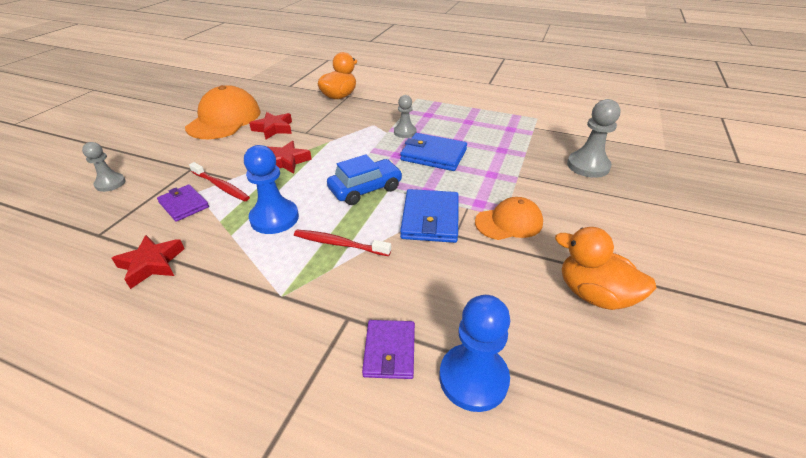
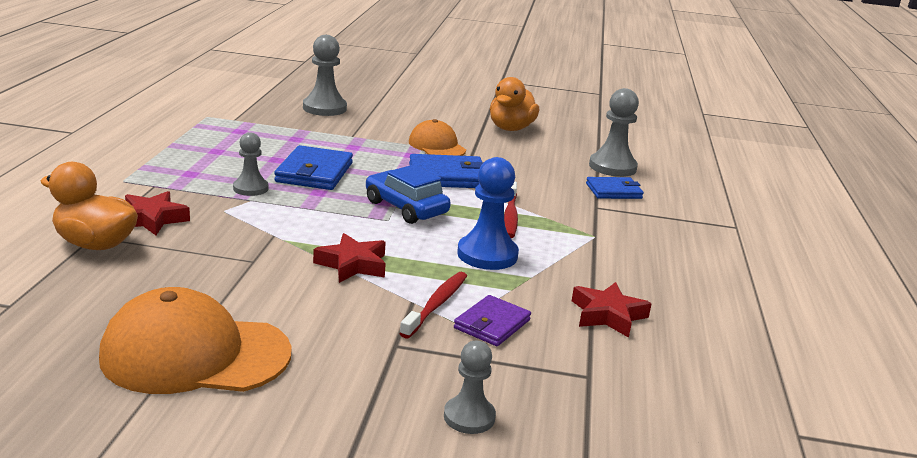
camera: 105 degrees left, 15 degrees down
red star [249,112,292,139] -> red star moved to [125,191,190,235]
purple wallet [362,320,415,379] -> blue wallet [586,177,644,199]
blue pawn [439,295,510,412] -> grey pawn [589,88,639,177]

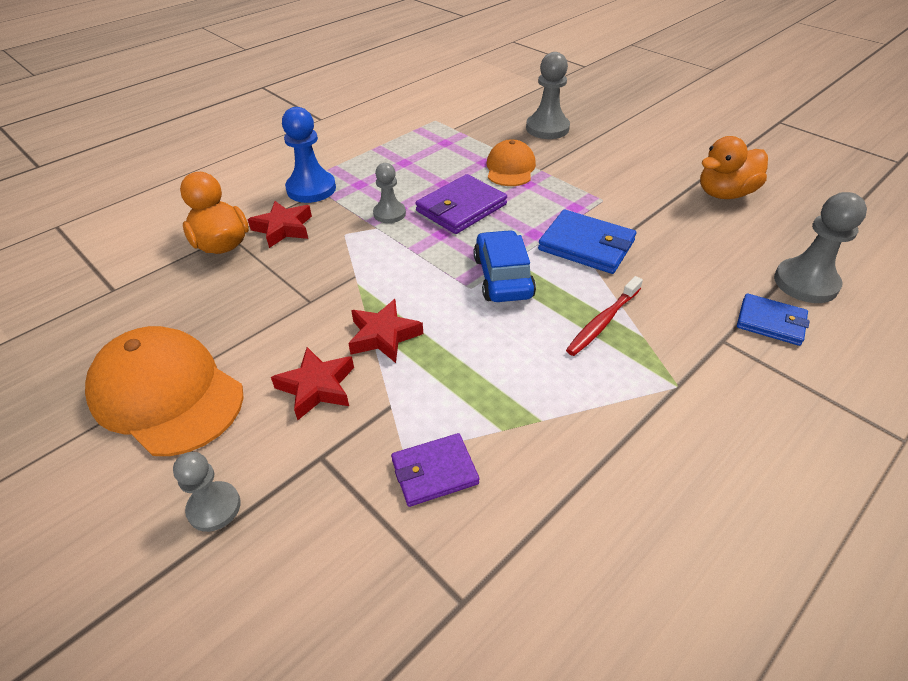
camera: 40 degrees right, 20 degrees up
blue wallet [274,145,353,190] -> purple wallet [415,174,507,234]
red toothbrush [399,272,467,339] -> none
orange cap [409,119,466,156] -> orange cap moved to [487,139,536,186]
grey pawn [444,341,496,434] -> grey pawn moved to [173,452,241,532]
blue pawn [457,157,519,270] -> blue pawn moved to [282,107,336,203]
red star [572,282,652,338] -> red star moved to [271,347,354,420]

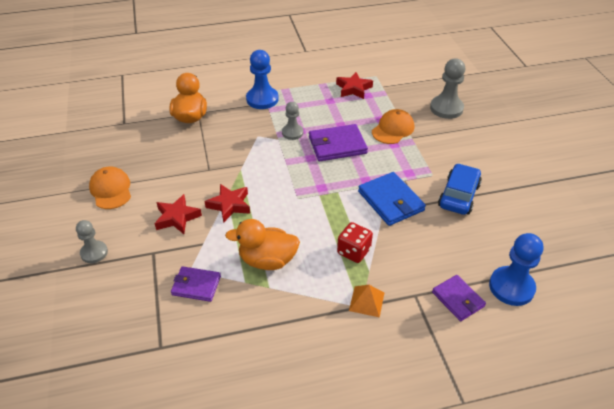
camera: 30 degrees right, 0 degrees up
orange cap [85,326,244,456] -> orange cap [89,166,131,209], size x0.60
red star [247,201,312,248] -> red star moved to [336,72,373,99]
blue car [474,230,536,302] -> blue car moved to [438,163,482,215]
red toothbrush [566,276,643,356] -> red dice [337,222,373,263]
orange duck [700,136,768,199] -> orange duck moved to [225,219,300,270]
blue wallet [737,293,810,346] -> purple wallet [432,275,486,321]
grey pawn [774,192,867,303] -> blue pawn [489,233,543,306]
none -> orange pyramid [349,285,385,318]

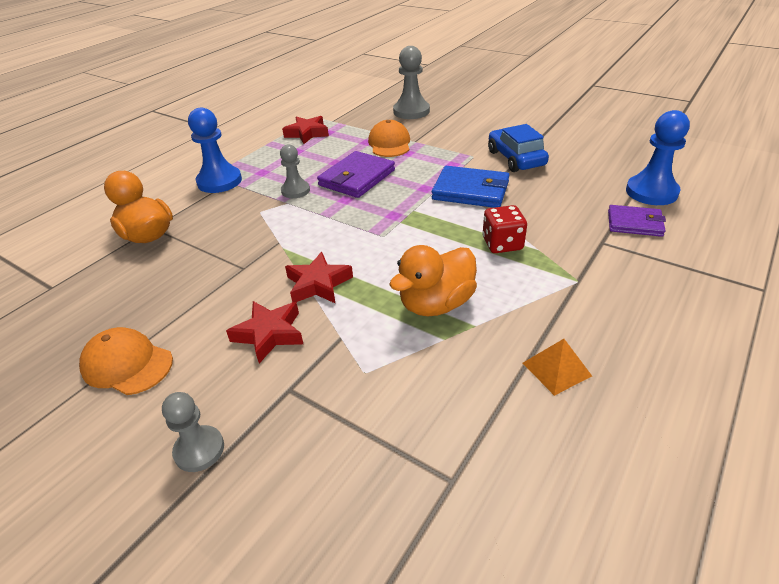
camera: 40 degrees left, 5 degrees down
purple wallet [171,266,221,302] -> none
orange pyramid [349,285,385,318] -> orange pyramid moved to [523,339,592,396]

